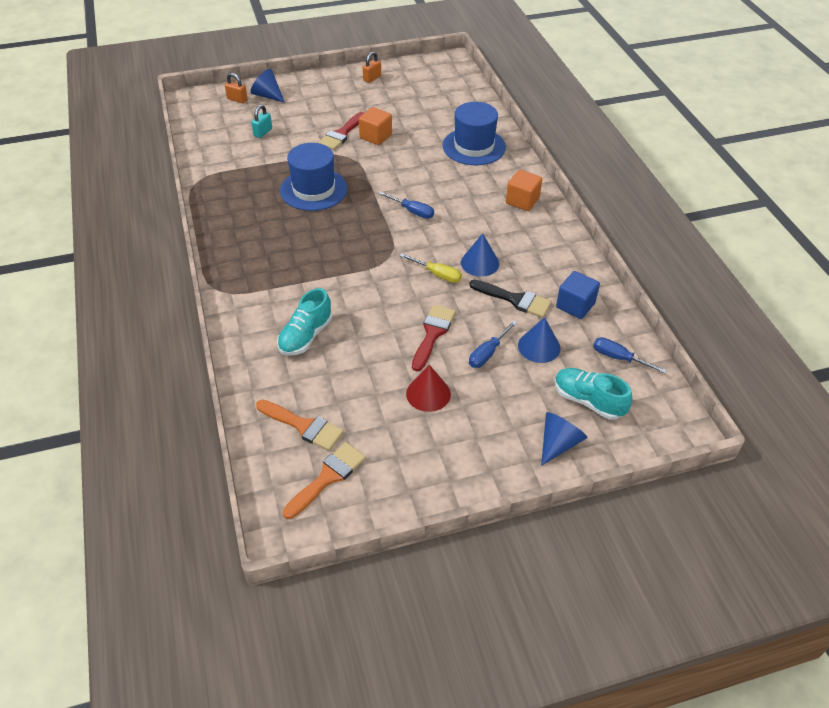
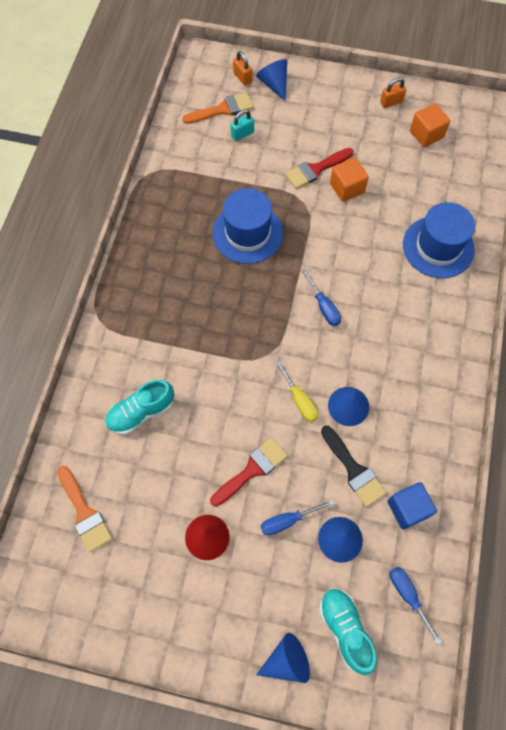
camera: 30 degrees right, 20 degrees up
orange brush [283,442,366,519] -> orange brush moved to [182,92,254,124]
orange cube [506,170,542,211] -> orange cube moved to [410,103,450,147]

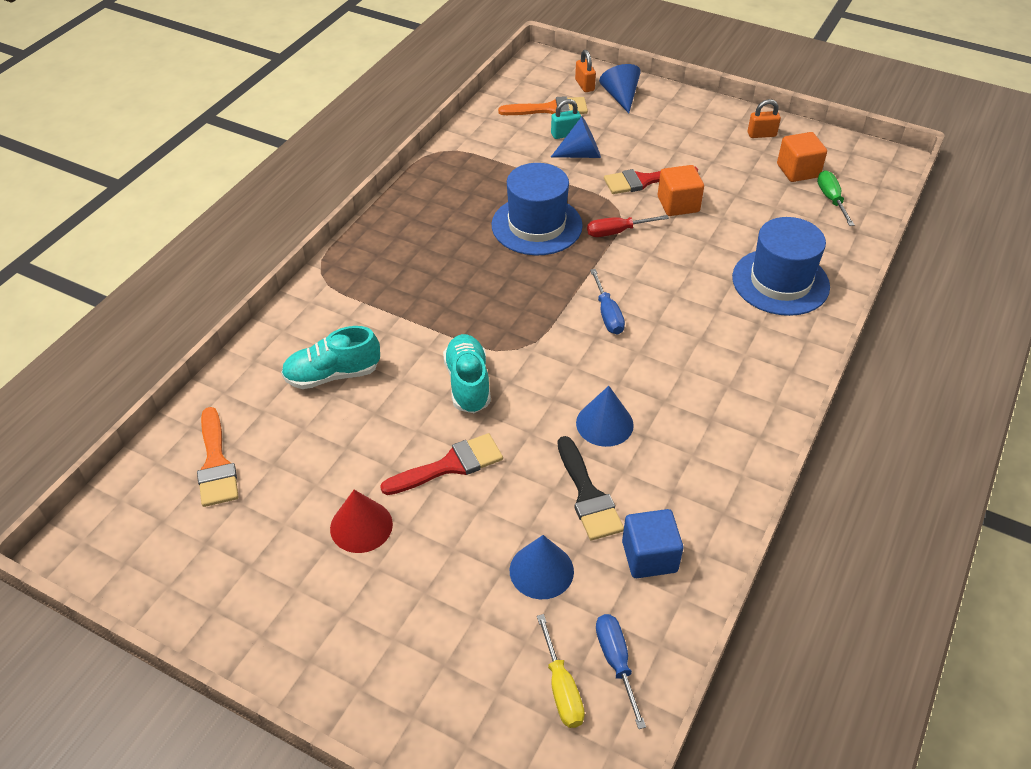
camera: 15 degrees right, 20 degrees down
blue cone [256,633,310,683] -> blue cone moved to [551,117,601,158]
blue screwdriver [261,500,334,536] -> none
yellow screwdriver [275,360,318,422] -> yellow screwdriver moved to [537,614,585,728]
turquoise shoe [319,588,377,675] -> turquoise shoe moved to [443,334,491,413]
none -> red screwdriver [587,215,669,237]
none -> green screwdriver [817,170,855,226]

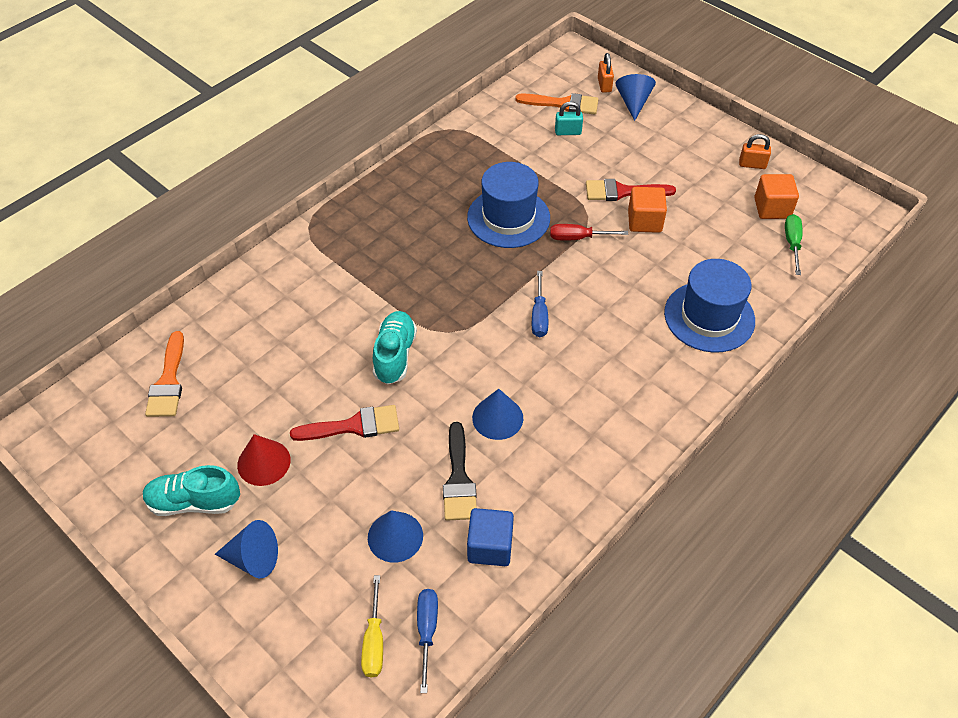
camera: 15 degrees right, 5 degrees up
turquoise shoe [281,326,380,389] -> turquoise shoe moved to [143,465,240,516]
blue cone [551,117,601,158] -> blue cone moved to [215,520,278,578]

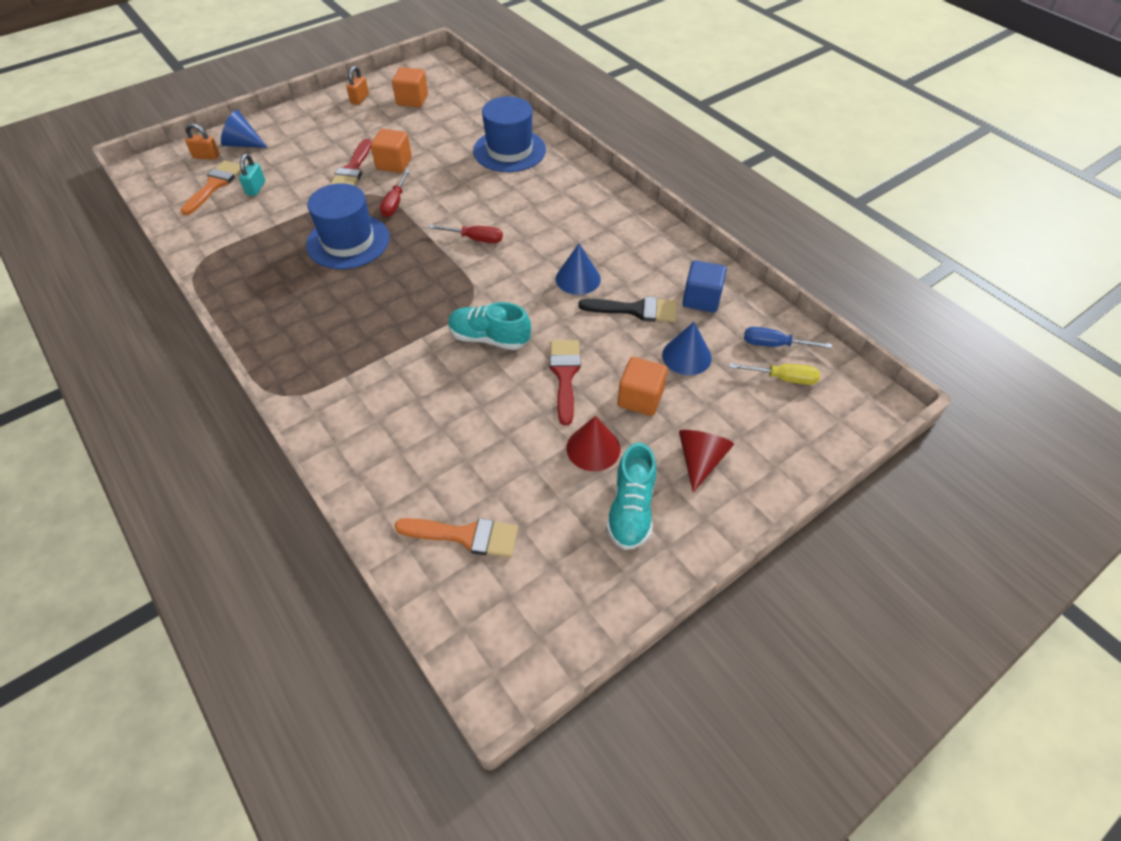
camera: 80 degrees left, 0 degrees up
blue cone [215,520,278,578] -> red cone [679,430,734,492]
blue screwdriver [532,271,548,337] -> red screwdriver [429,225,503,243]
green screwdriver [785,214,803,275] -> none
none -> orange cube [618,357,668,416]

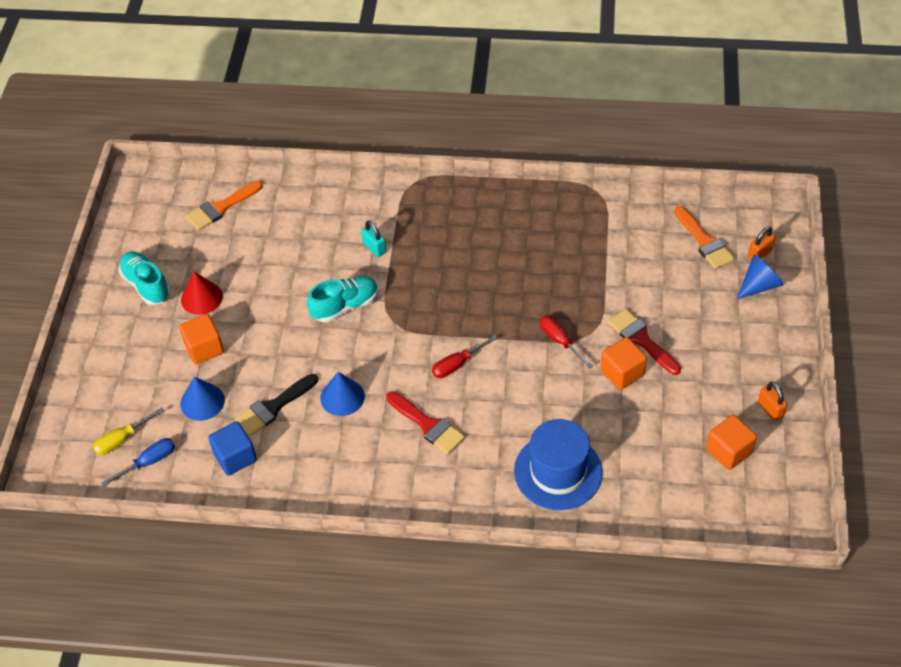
camera: 135 degrees right, 0 degrees up
turquoise padlock [239,154,265,196] -> turquoise padlock moved to [361,221,386,257]
blue hat [306,183,390,269] -> none
red brush [550,340,580,425] -> red brush moved to [386,392,465,455]
red cone [679,430,734,492] -> none

